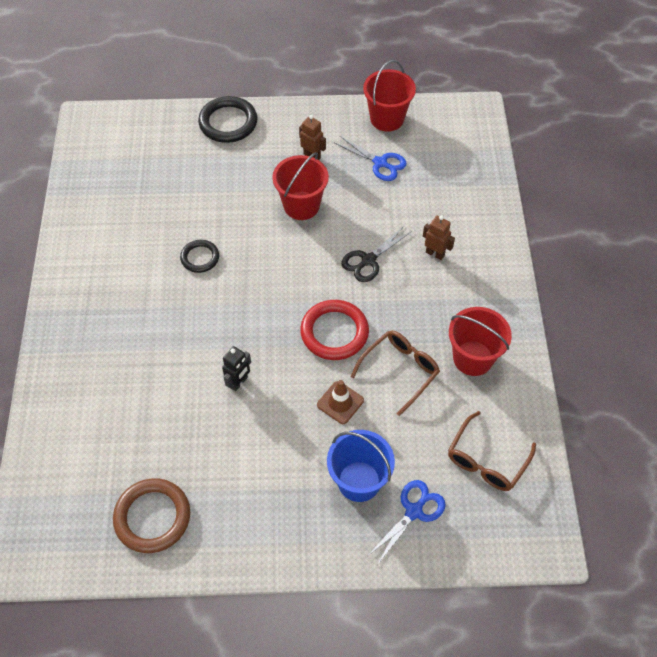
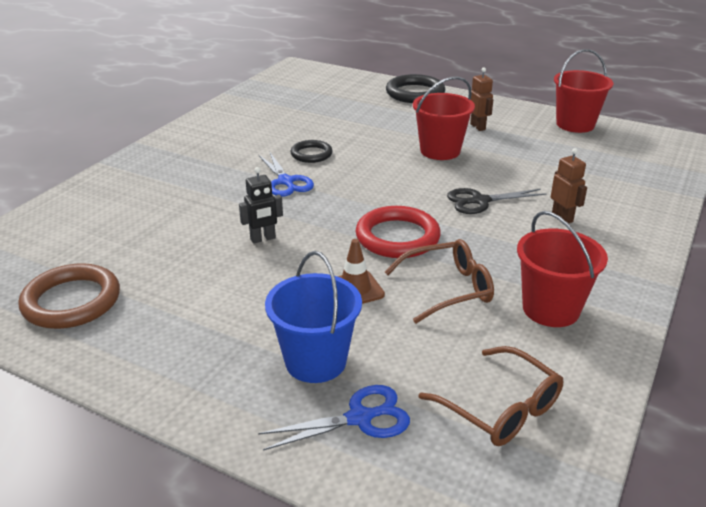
camera: 30 degrees right, 25 degrees down
blue scissors [335,136,407,181] -> blue scissors moved to [259,153,314,197]
brown glasses [448,411,536,491] -> brown glasses turned 105 degrees counterclockwise [419,346,563,446]

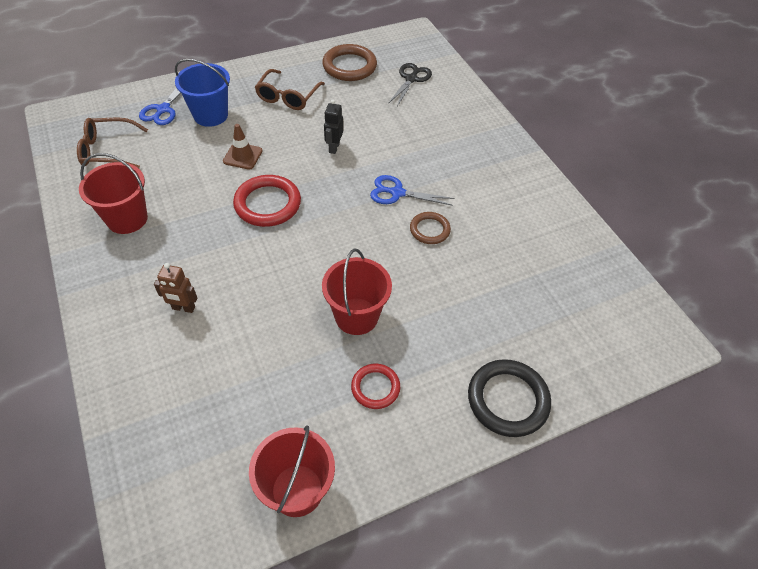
camera: 125 degrees right, 20 degrees up
black ring [291,140,332,163] -> brown ring [410,212,451,244]
brown glasses [385,239,494,323] -> brown glasses moved to [255,69,325,110]
black scissors [447,188,546,214] -> black scissors moved to [388,63,432,106]
brown robot [470,68,493,131] -> red ring [351,364,400,409]

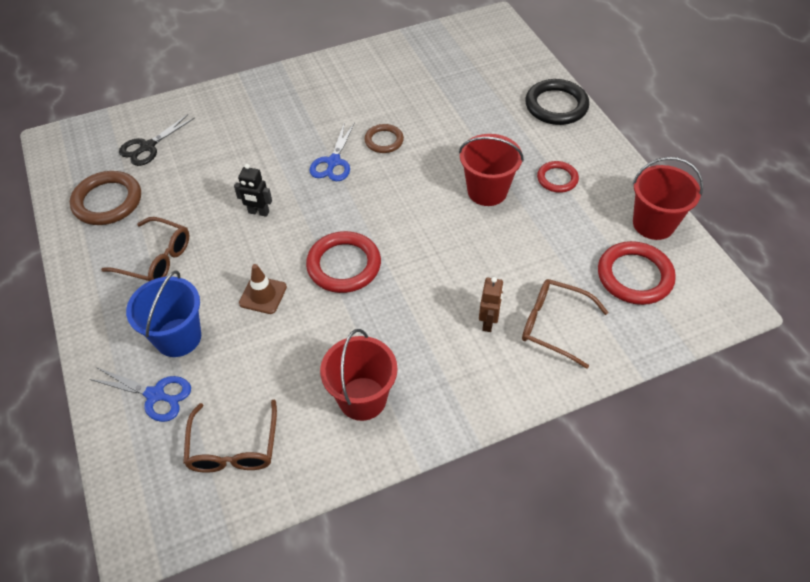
camera: 85 degrees left, 0 degrees up
black scissors [388,63,432,106] -> black scissors turned 75 degrees counterclockwise [119,114,195,166]
none -> brown glasses [522,279,608,369]
none -> red ring [598,241,676,305]

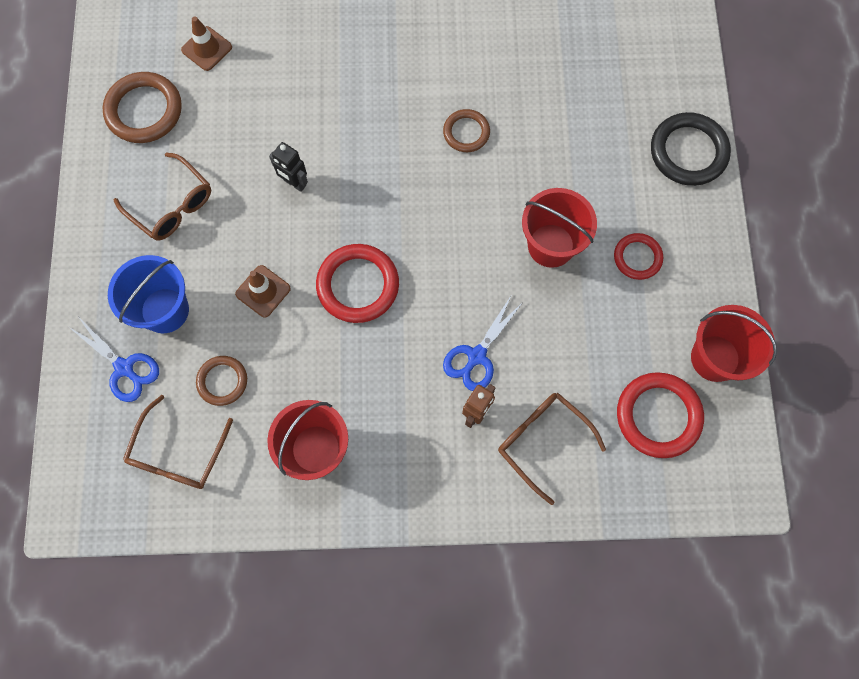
camera: 20 degrees right, 20 degrees up
black scissors [119,114,195,166] -> brown traffic cone [181,16,232,71]
blue scissors [309,122,355,181] -> blue scissors moved to [443,296,523,391]
none -> brown ring [196,356,247,406]

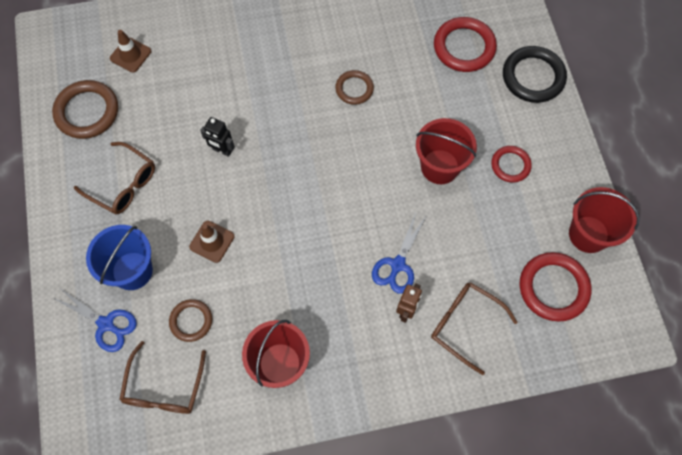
camera: 10 degrees left, 5 degrees down
red ring [316,244,399,323] -> red ring moved to [434,17,497,72]

